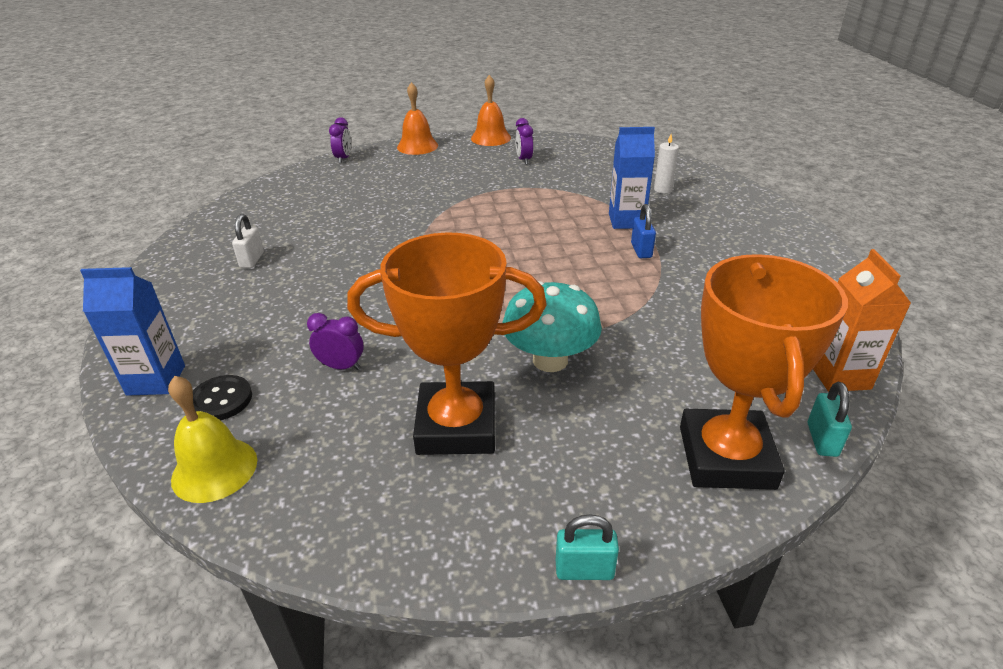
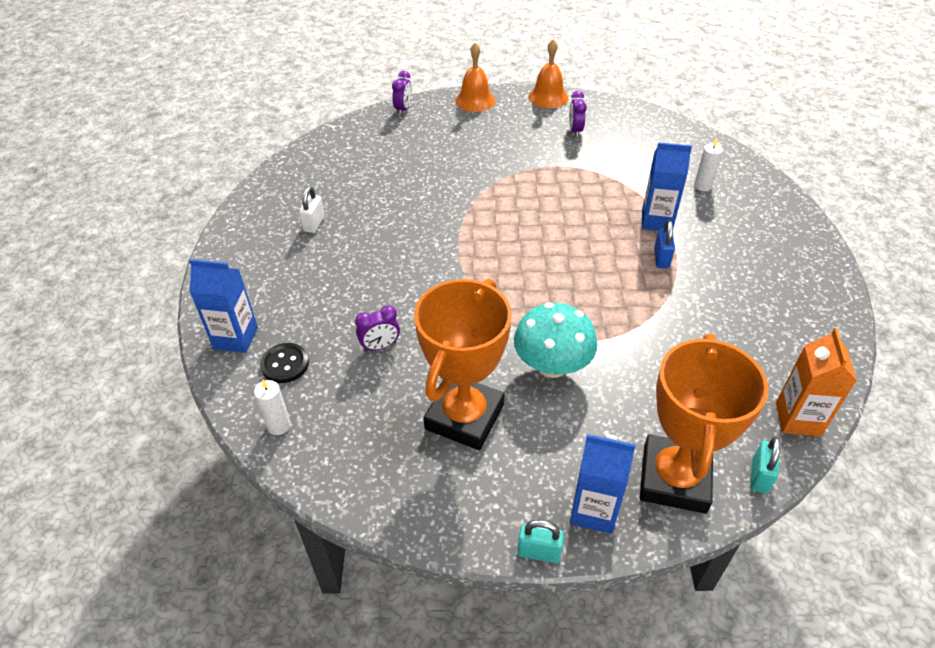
camera: 10 degrees right, 10 degrees up
yellow bell [168,376,257,503] -> white candle [254,379,291,435]
purple clock [307,313,364,370] -> purple clock turned 135 degrees clockwise [355,305,400,352]
orange trophy [347,232,547,455] -> orange trophy turned 75 degrees counterclockwise [414,278,512,450]
none -> blue carton [570,434,636,534]

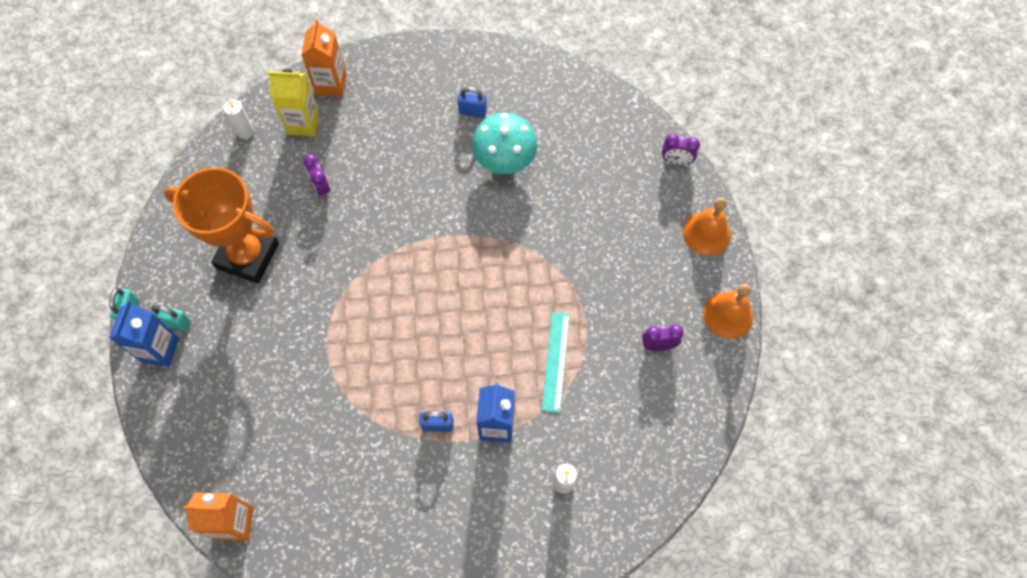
camera: 85 degrees right, 20 degrees up
blue carton [189,259,258,353] -> orange carton [301,19,347,97]
black button [260,343,309,383] -> yellow carton [268,69,319,136]
white padlock [299,187,325,233] -> blue padlock [457,87,487,118]
turquoise mushroom [514,303,598,378] -> turquoise mushroom moved to [472,113,538,174]
orange trophy [640,333,769,514] -> none
turquoise padlock [750,437,780,494] -> turquoise padlock moved to [151,305,191,331]
none -> turquoise ruler [542,312,570,413]

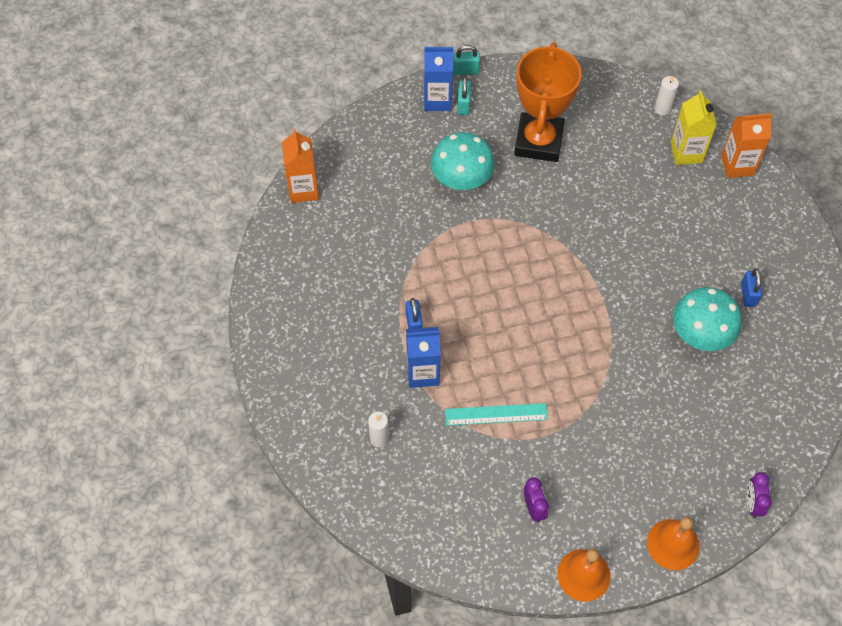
camera: 80 degrees right, 5 degrees down
purple clock [303,154,330,198] -> none
none -> turquoise mushroom [431,132,495,190]

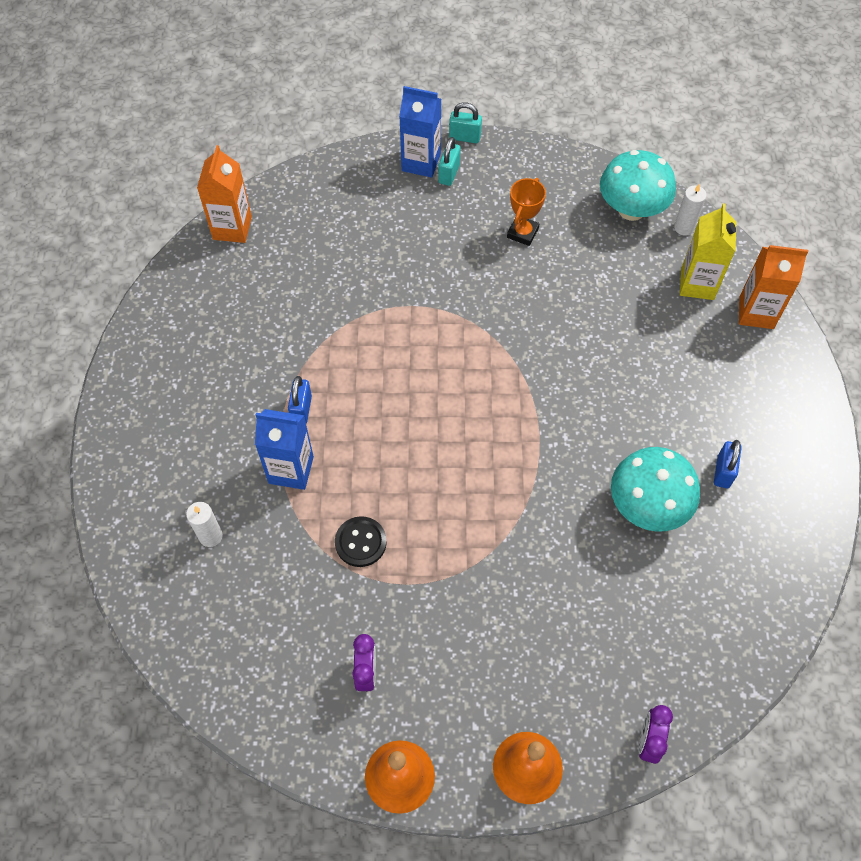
camera: 15 degrees right, 0 degrees up
turquoise mushroom [431,132,495,190] -> turquoise mushroom moved to [600,150,676,221]
turquoise ruler [445,403,548,426] -> black button [335,516,387,567]
orange trophy [514,42,582,162] -> orange trophy [507,178,546,246], size x0.46

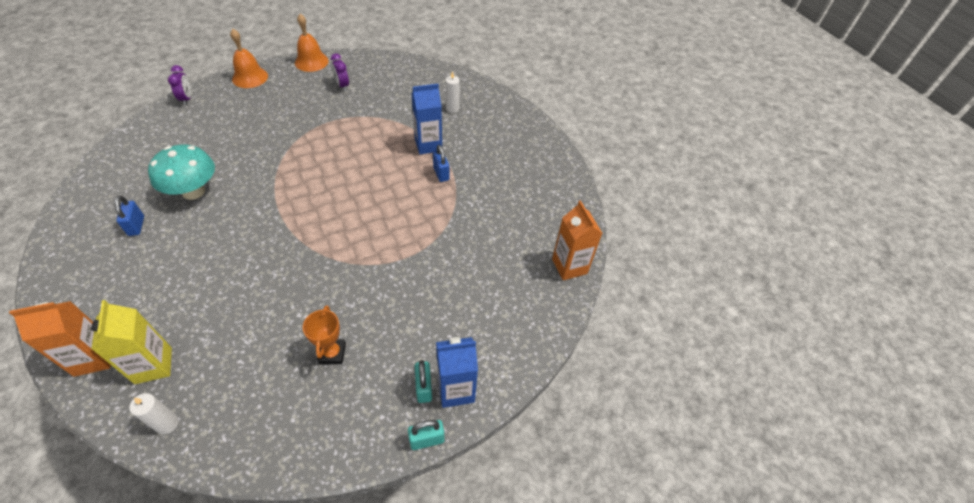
camera: 150 degrees right, 10 degrees down
black button [335,516,387,567] -> none
turquoise mushroom [600,150,676,221] -> none

